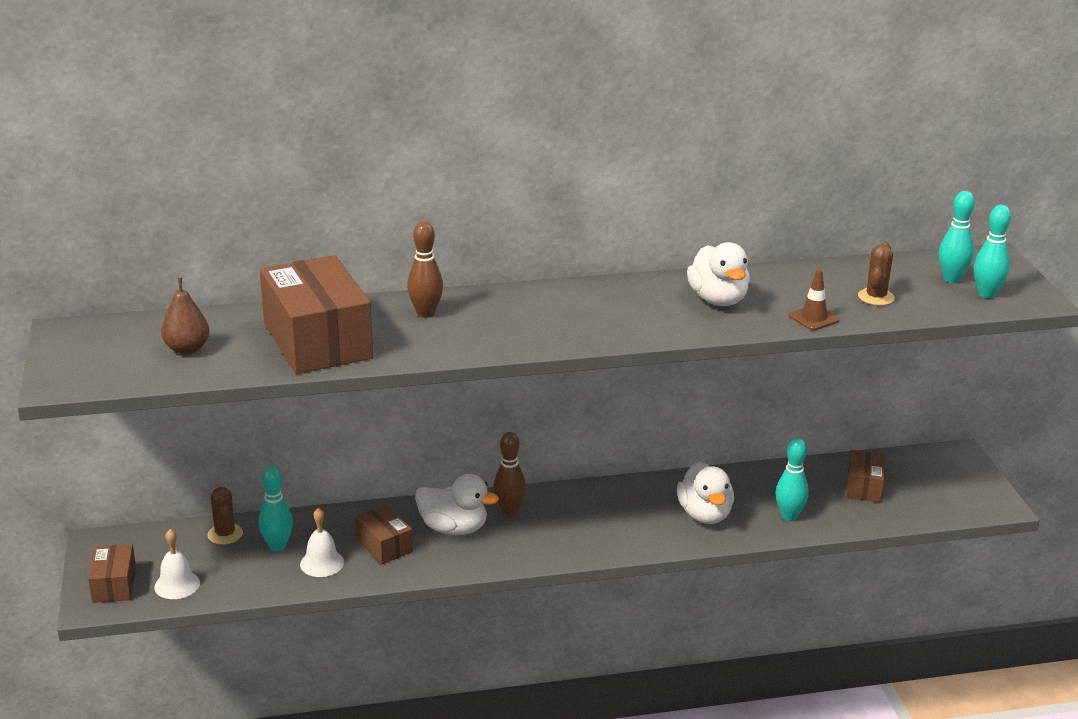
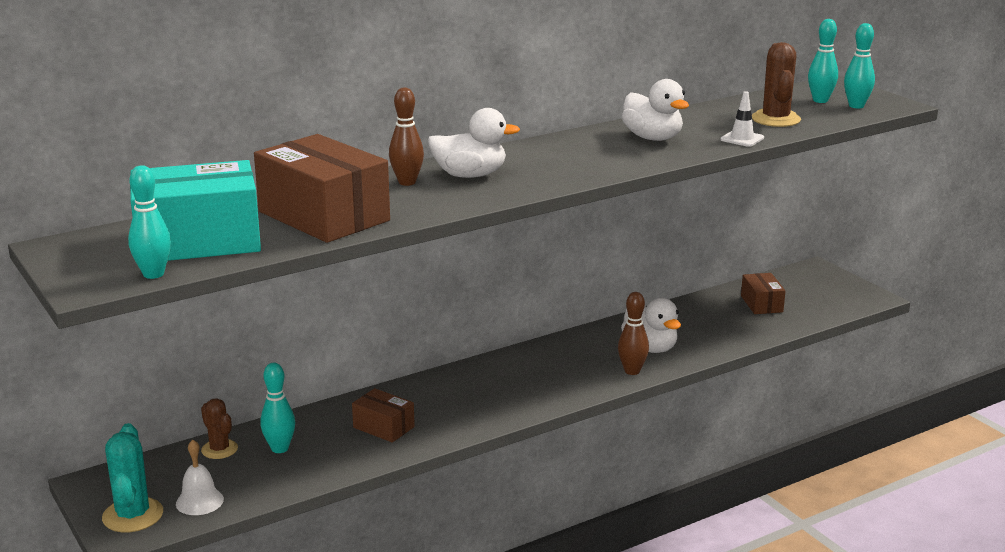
camera: 20 degrees left, 5 degrees down
brown box [88,544,136,603] -> turquoise cactus [102,423,163,532]
brown pear [161,278,209,354] -> turquoise box [130,160,261,261]
white bell [300,508,344,577] -> none
white duck [415,474,499,535] -> white duck moved to [428,108,520,178]
brown bowling pin [493,432,526,515] -> brown bowling pin moved to [618,292,649,375]
turquoise bowling pin [776,438,809,521] -> turquoise bowling pin moved to [128,165,171,279]
brown traffic cone [789,269,839,330] -> white traffic cone [720,91,764,147]
brown cactus [858,242,895,306] -> brown cactus [752,42,801,127], size x1.53

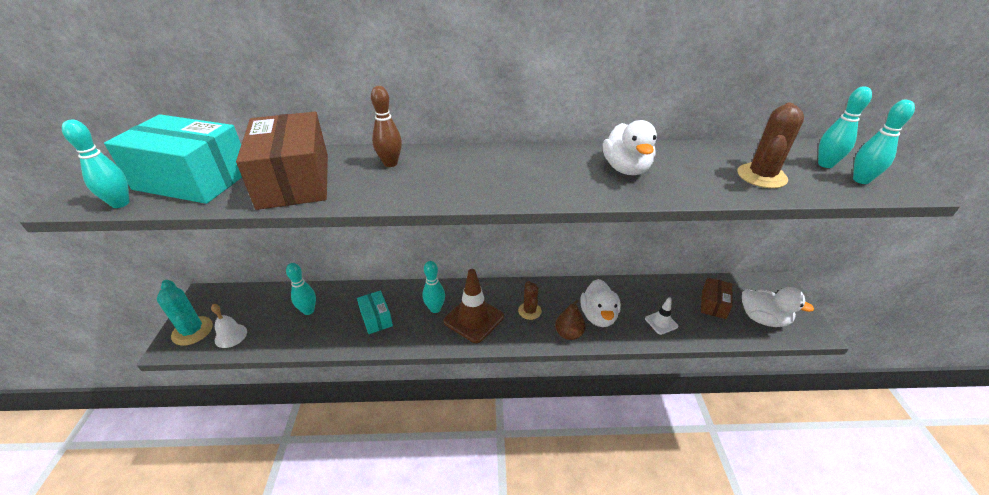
camera: 30 degrees right, 15 degrees up
turquoise cactus [102,423,163,532] -> turquoise cactus turned 60 degrees counterclockwise [157,280,213,345]
brown cactus [201,398,238,459] -> brown cactus moved to [518,281,542,320]
brown box [352,388,415,443] -> turquoise box [357,290,393,334]
white duck [428,108,520,178] -> white duck moved to [742,287,814,327]
brown bowling pin [618,292,649,375] -> brown pear [555,300,585,340]
white traffic cone [720,91,764,147] -> white traffic cone moved to [645,297,678,335]
none -> turquoise bowling pin [422,261,445,313]
none -> brown traffic cone [443,269,504,343]

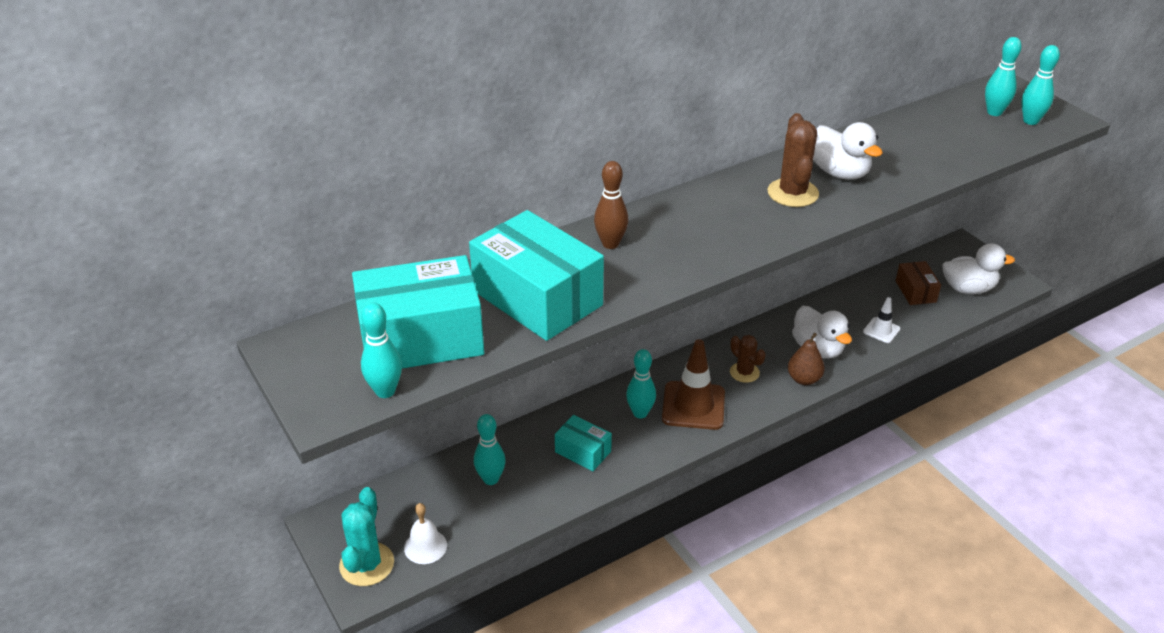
camera: 30 degrees left, 0 degrees up
turquoise cactus [157,280,213,345] -> turquoise cactus turned 75 degrees clockwise [339,487,394,586]
brown box [236,112,328,210] -> turquoise box [469,210,604,341]
brown cactus [738,103,804,188] -> brown cactus moved to [768,113,819,207]

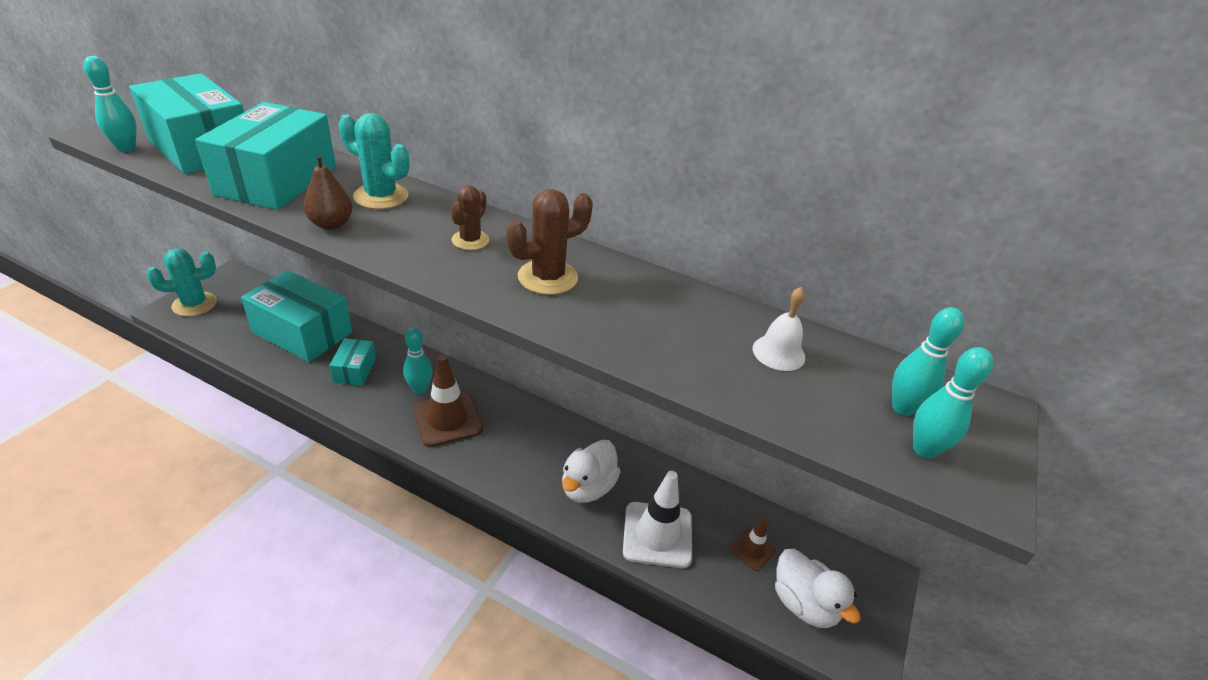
camera: 55 degrees right, 0 degrees up
white bell [404,503,447,564] -> white bell moved to [753,287,805,371]
turquoise bowling pin [474,414,505,485] -> turquoise box [241,270,352,362]
brown bowling pin [594,161,628,249] -> turquoise cactus [338,113,409,209]
brown cactus [730,335,766,383] -> brown cactus moved to [451,185,490,250]
brown pear [788,333,825,385] -> brown pear moved to [303,155,353,230]
white duck [813,122,883,179] -> none
white traffic cone [863,297,901,343] -> white traffic cone [623,471,692,568], size x1.90
brown box [896,261,941,305] -> brown traffic cone [730,518,776,571]

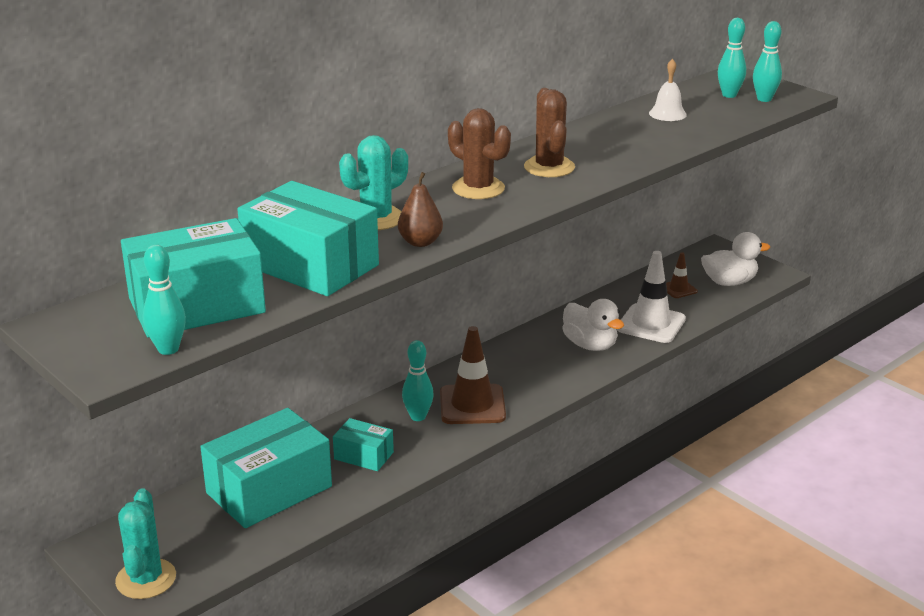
camera: 65 degrees left, 10 degrees down
brown cactus [451,185,490,250] -> brown cactus [448,108,511,199], size x1.53

